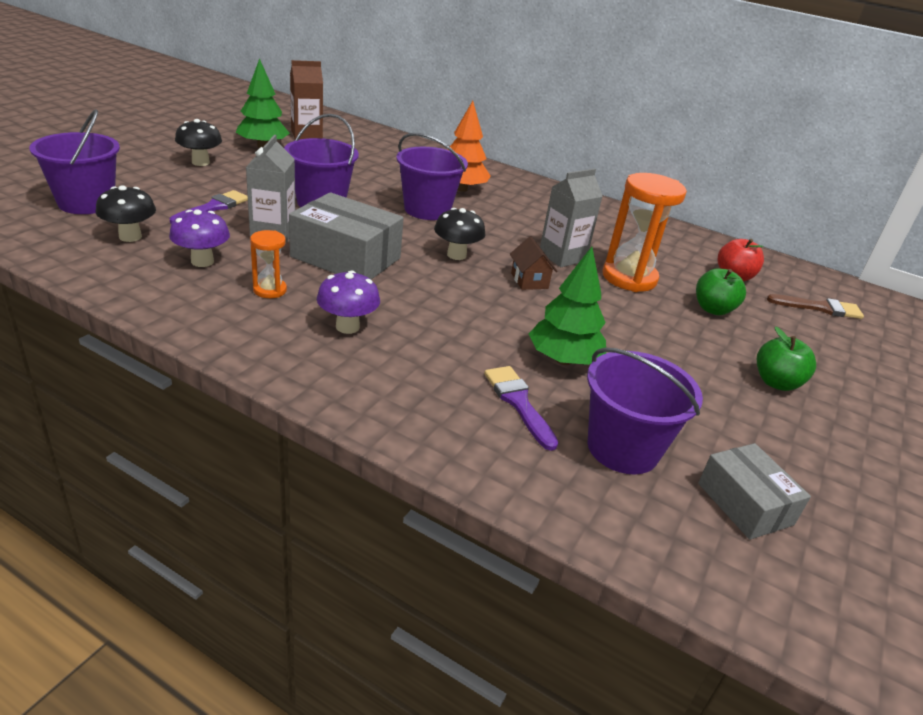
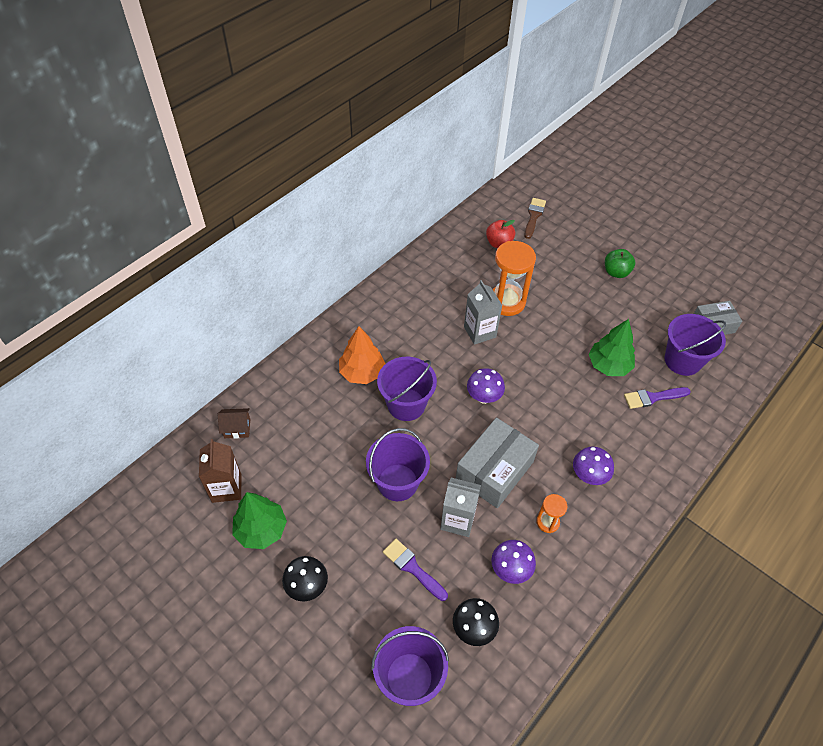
camera: 75 degrees left, 20 degrees up
black mushroom [434,208,485,260] -> purple mushroom [467,368,505,404]
brown house [510,237,557,290] -> brown house moved to [218,408,250,439]
green apple [696,269,746,315] -> none

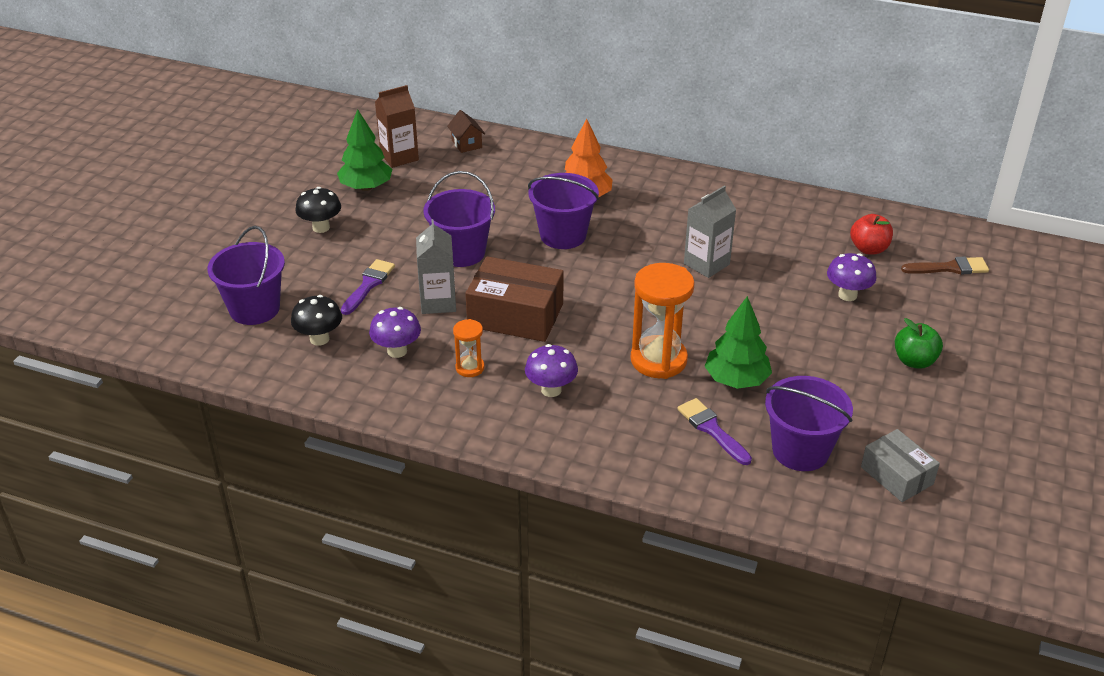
camera: 70 degrees right, 15 degrees down
grey box [456,418,539,508] -> brown box [465,256,564,342]
purple mushroom [467,368,505,404] -> purple mushroom moved to [827,253,877,301]
orange hourglass [493,241,536,316] -> orange hourglass moved to [631,263,695,379]

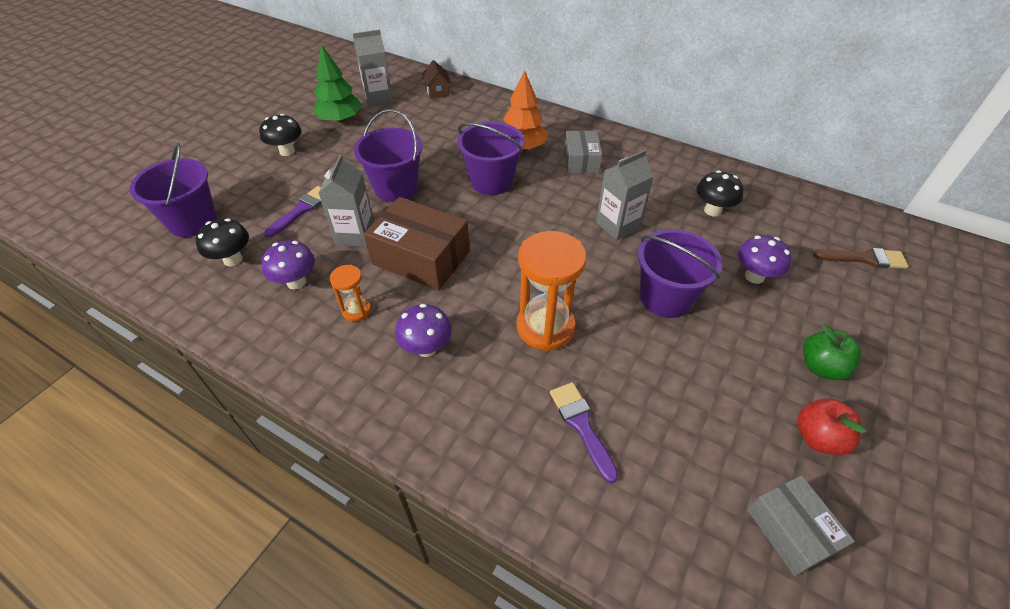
camera: 10 degrees right, 10 degrees up
brown carton [375,85,419,168] -> grey carton [353,30,393,106]
green tree [705,296,772,389] -> none
purple bucket [765,376,853,471] -> purple bucket moved to [638,229,723,318]
red apple [850,214,893,255] -> red apple moved to [797,398,865,455]
none -> grey box [564,130,602,174]
none -> black mushroom [697,170,744,216]

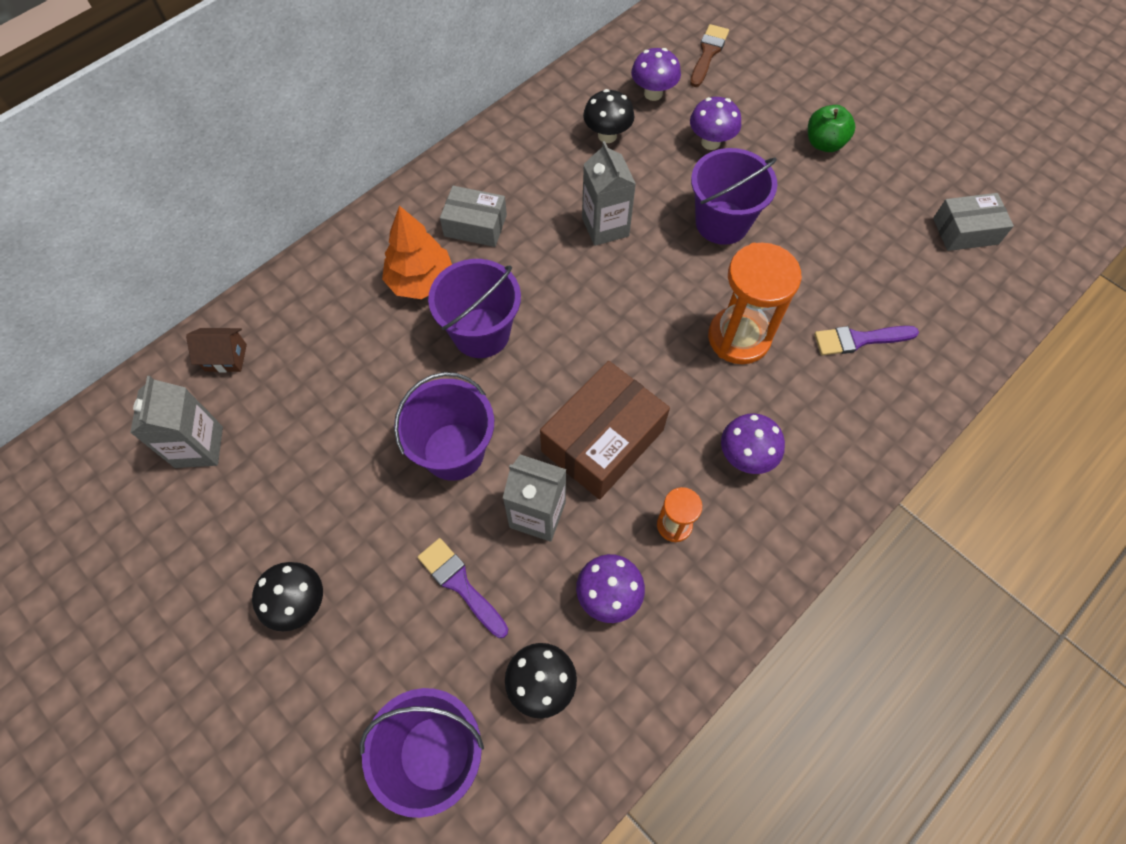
camera: 75 degrees left, 15 degrees up
green tree [314,44,362,123] -> none
red apple [797,398,865,455] -> none
none -> purple mushroom [631,48,681,101]

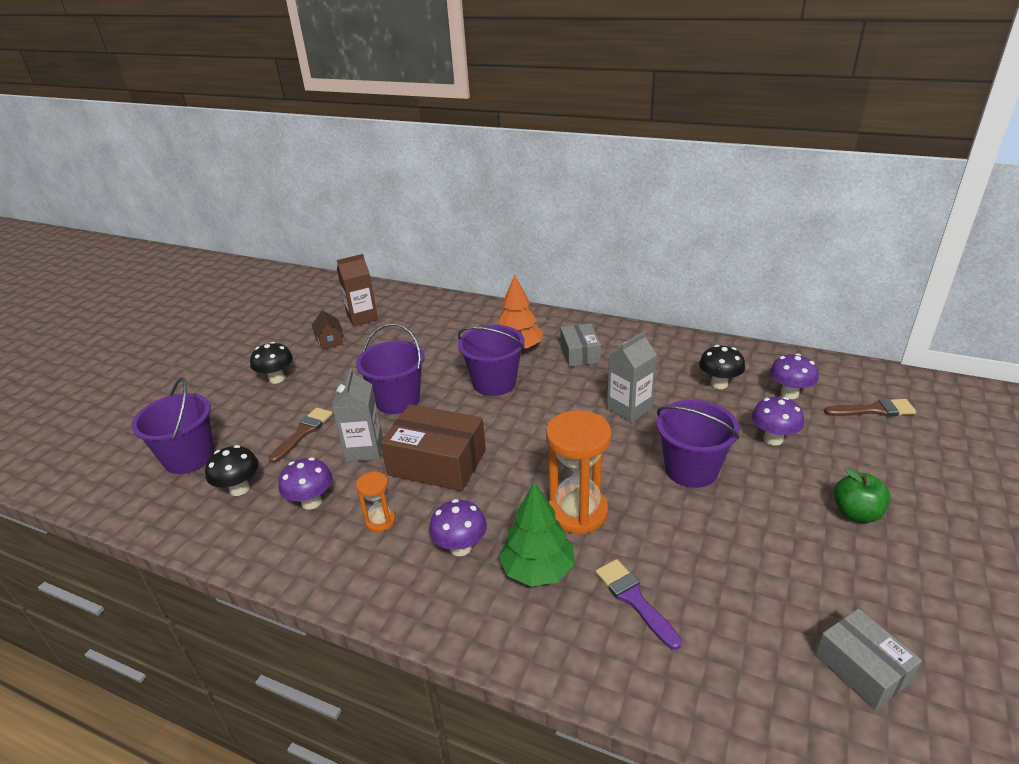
camera: 70 degrees right, 30 degrees down
grey carton [130,376,223,468] -> brown carton [337,254,378,326]
brown house [186,328,247,372] -> brown house moved to [312,310,343,350]
purple brush [418,538,508,638] -> brown brush [268,408,332,463]
none -> green tree [499,482,574,587]

